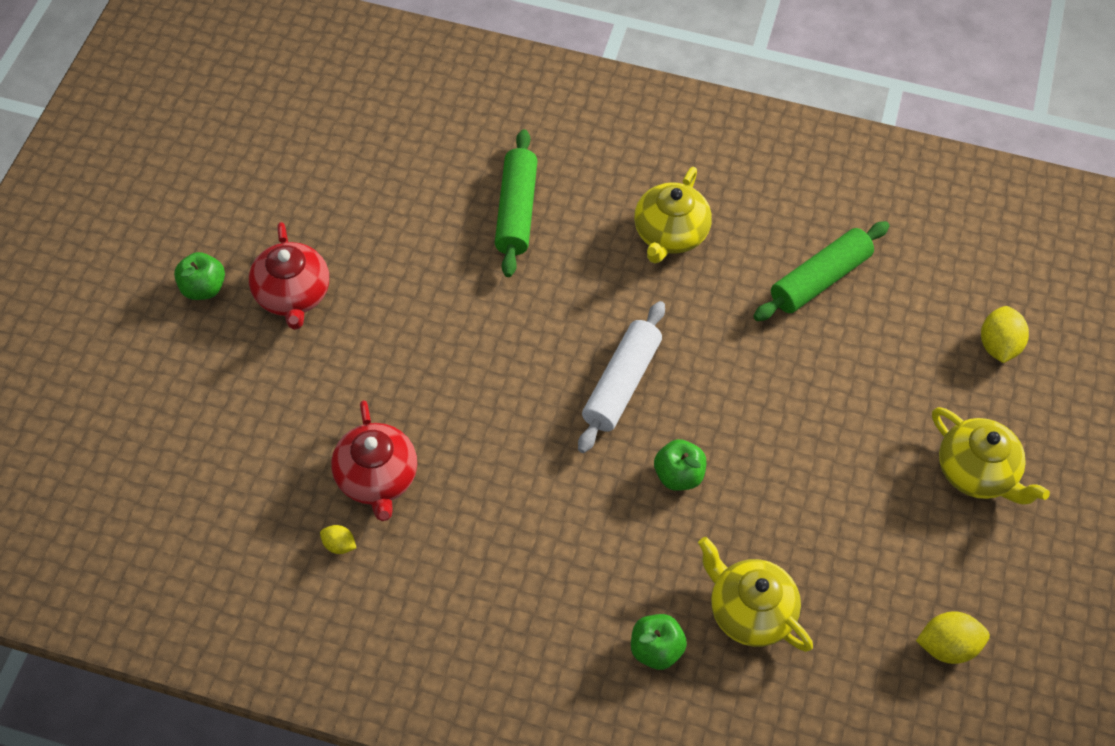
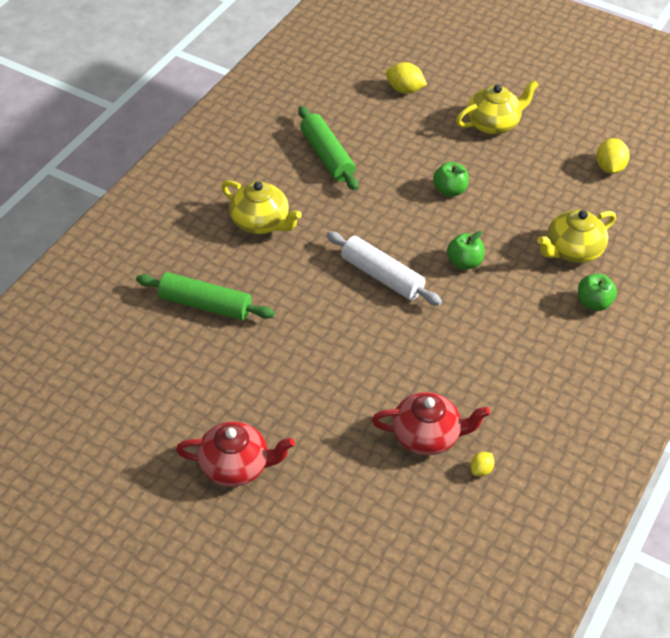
camera: 75 degrees left, 10 degrees down
green apple [174,252,225,300] -> green apple moved to [433,162,469,197]

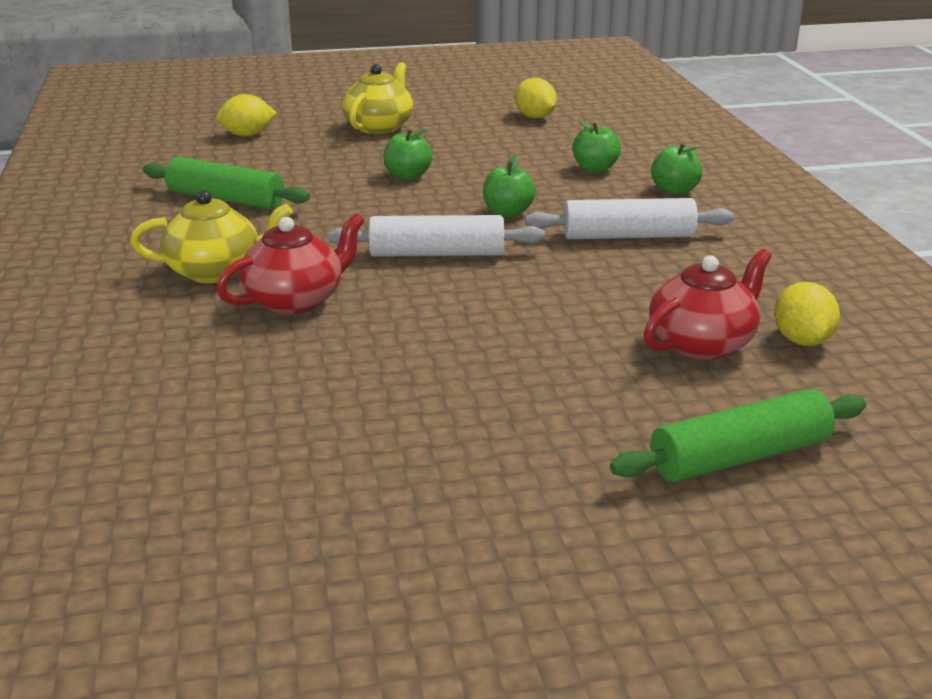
camera: 40 degrees left, 20 degrees down
green rolling pin [136,272,275,320] -> green rolling pin moved to [610,389,866,482]
red teapot [176,421,295,487] -> red teapot moved to [216,213,365,314]
yellow lemon [470,452,495,476] -> yellow lemon [774,282,840,346], size x1.77
yellow teapot [537,210,616,263] -> green apple [573,120,621,173]
none -> white rolling pin [525,198,734,239]

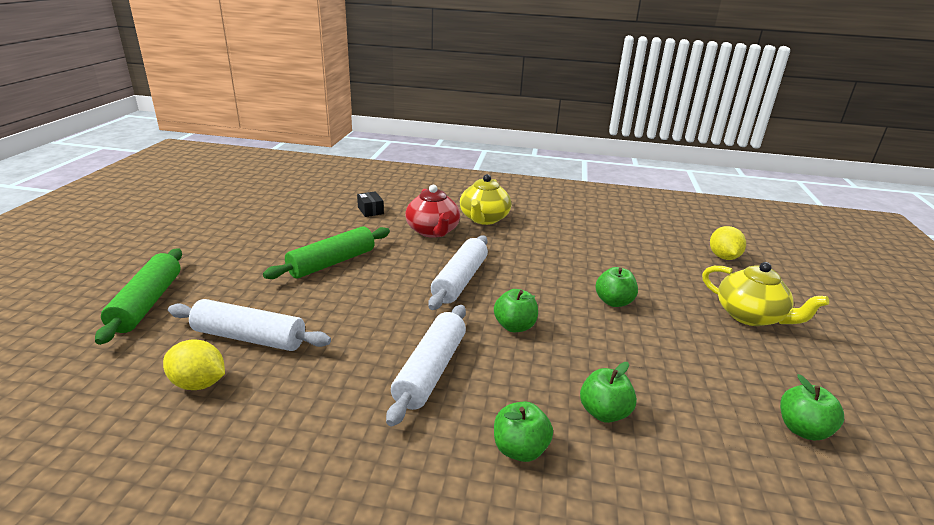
camera: 110 degrees right, 0 degrees up
green rolling pin [143,157,310,209] -> green rolling pin moved to [263,226,390,279]
yellow lemon [515,78,557,118] -> green apple [780,374,844,441]
red teapot [644,249,772,360] -> white rolling pin [168,299,331,351]
none -> black box [357,191,384,217]

